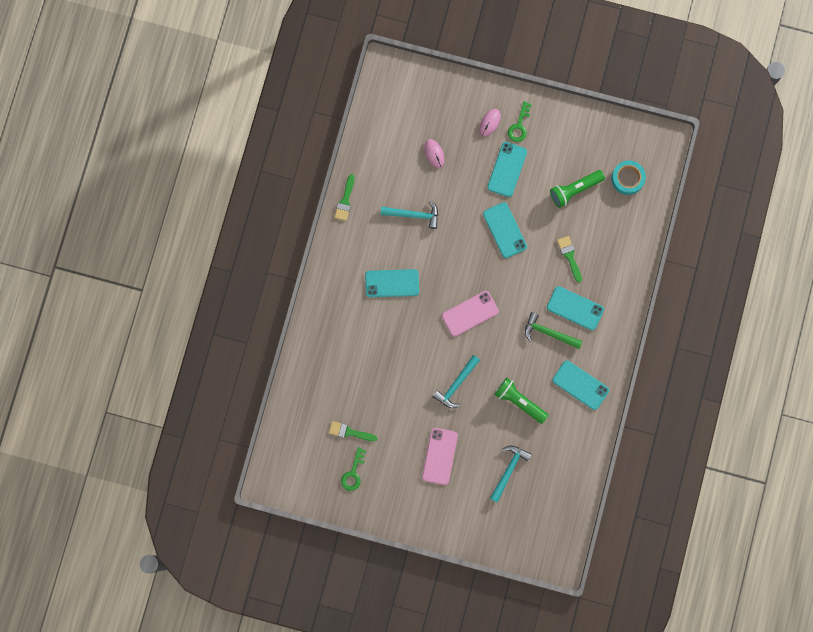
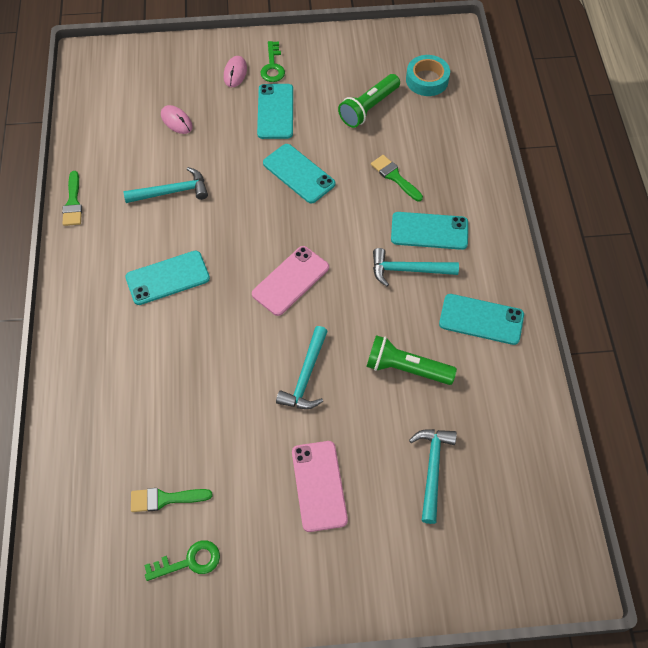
camera: 20 degrees left, 20 degrees down
green key [341,447,366,491] -> green key turned 105 degrees counterclockwise [144,540,220,581]
green hammer [525,312,582,349] -> turquoise hammer [373,248,459,286]

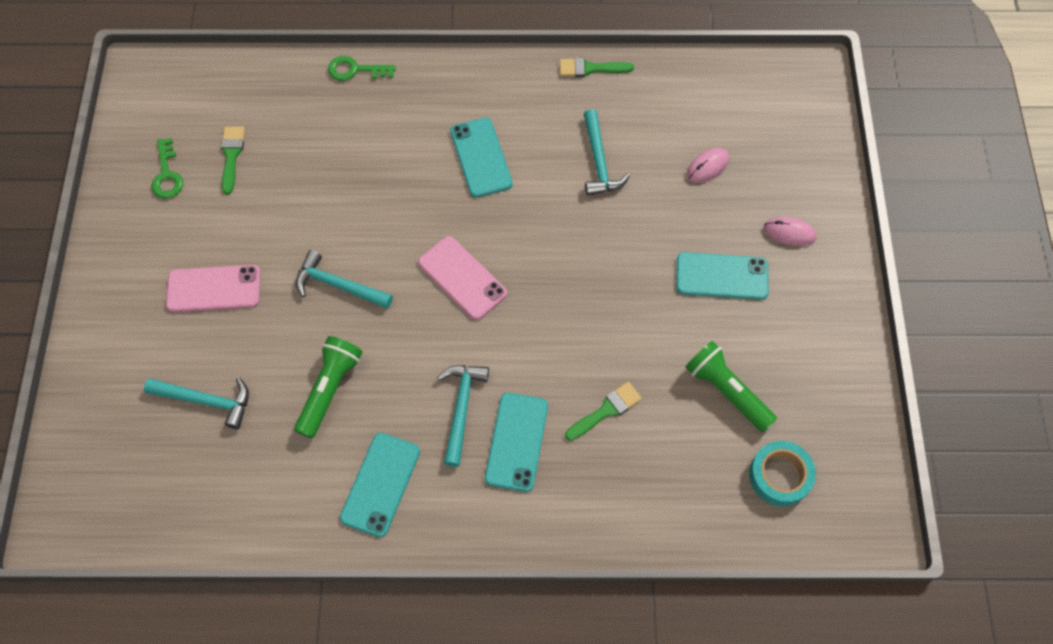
camera: 95 degrees right, 5 degrees up
green key [261,41,285,82] -> green key moved to [328,56,396,81]
turquoise phone [263,144,336,203] -> none

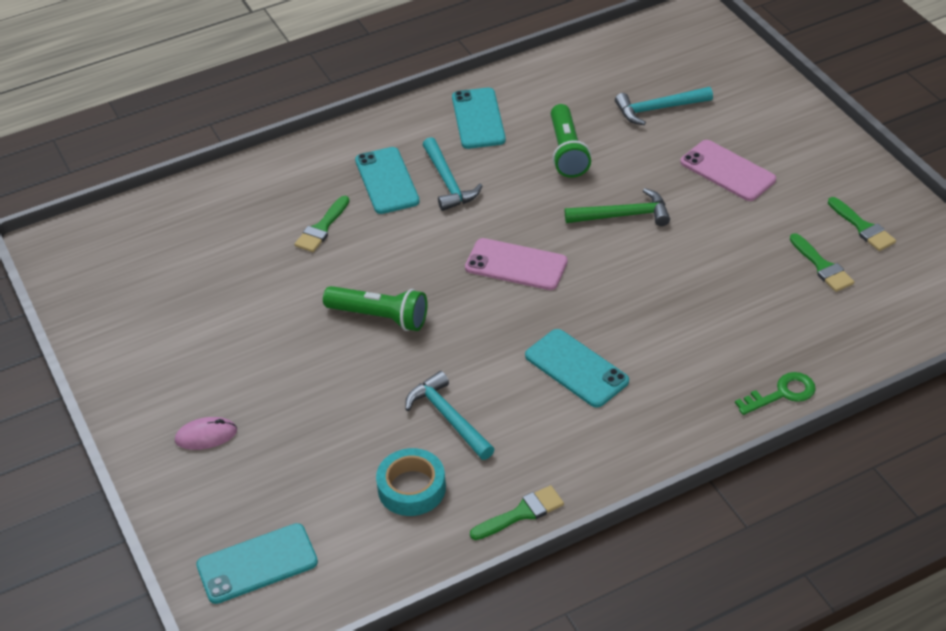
camera: 155 degrees right, 20 degrees down
green key [151,138,183,199] -> green brush [828,197,896,251]
pink phone [166,265,261,313] -> pink phone turned 75 degrees clockwise [680,140,776,201]
turquoise hammer [296,250,393,309] -> green hammer [565,188,670,226]
turquoise phone [676,252,769,300] -> turquoise phone moved to [196,523,318,604]
green flashlight [685,341,777,432] -> green flashlight moved to [323,286,428,331]
pink mouse [687,148,729,183] -> none
turquoise tape [749,441,816,506] -> turquoise tape moved to [376,448,446,516]

